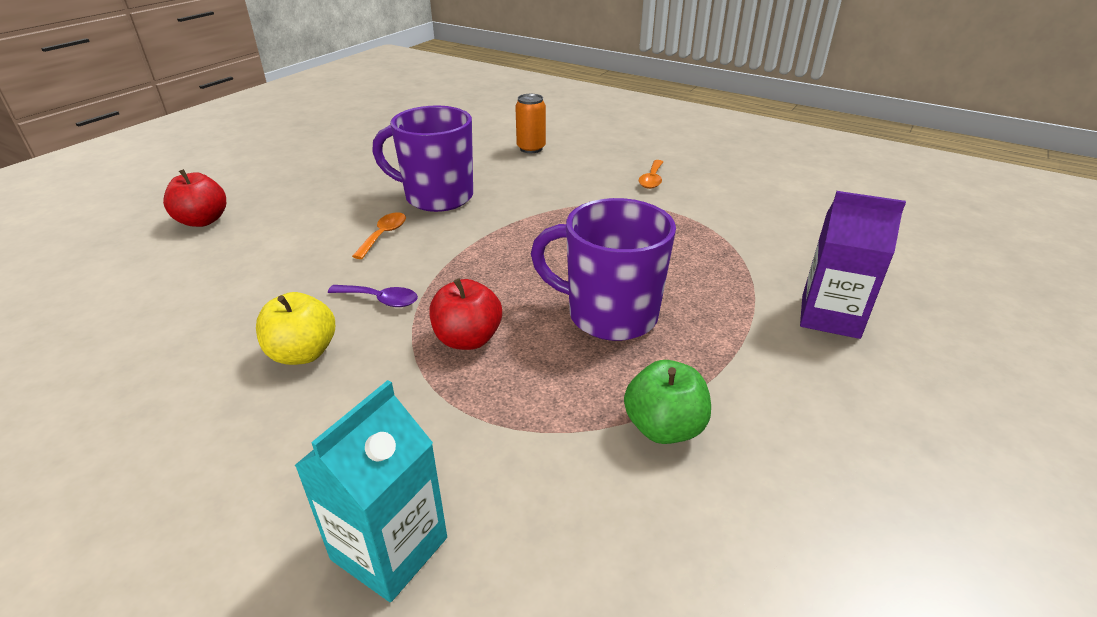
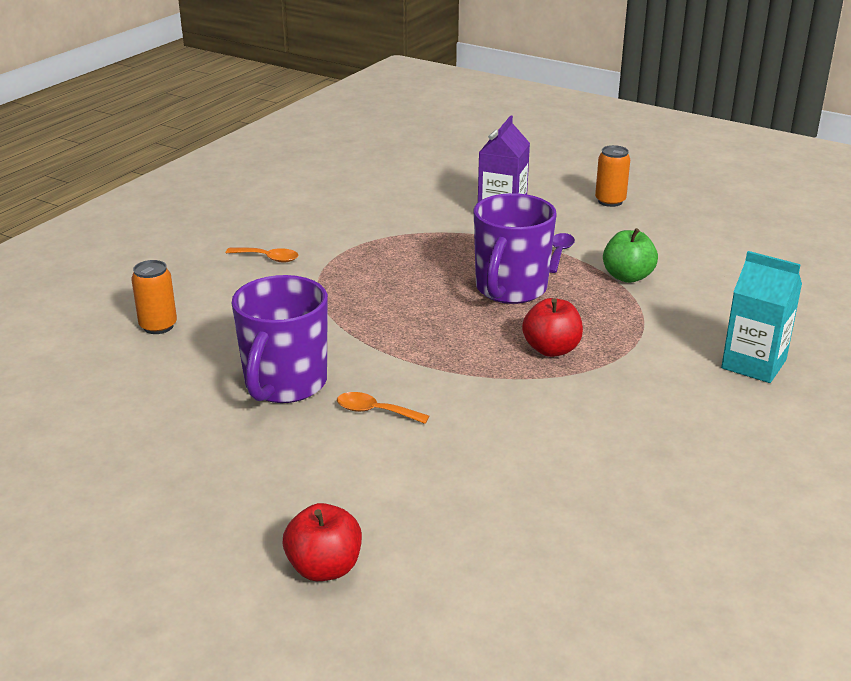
camera: 90 degrees left, 5 degrees down
yellow apple [256,292,335,365] -> none
purple spoon [328,285,418,307] -> purple spoon moved to [549,233,575,273]
none -> orange can [595,145,630,207]

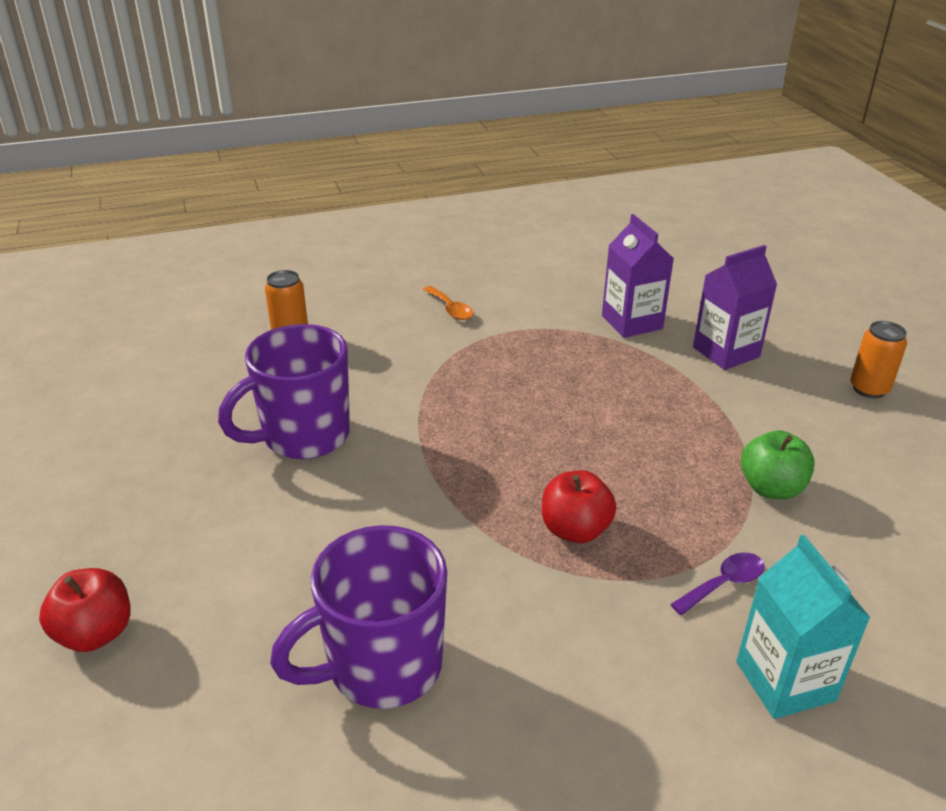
camera: 40 degrees right, 5 degrees up
orange spoon [337,392,429,424] -> none
purple mug [474,193,557,304] -> purple mug moved to [270,525,447,709]
purple spoon [549,233,575,273] -> purple spoon moved to [670,553,764,615]
none -> purple carton [602,214,674,338]

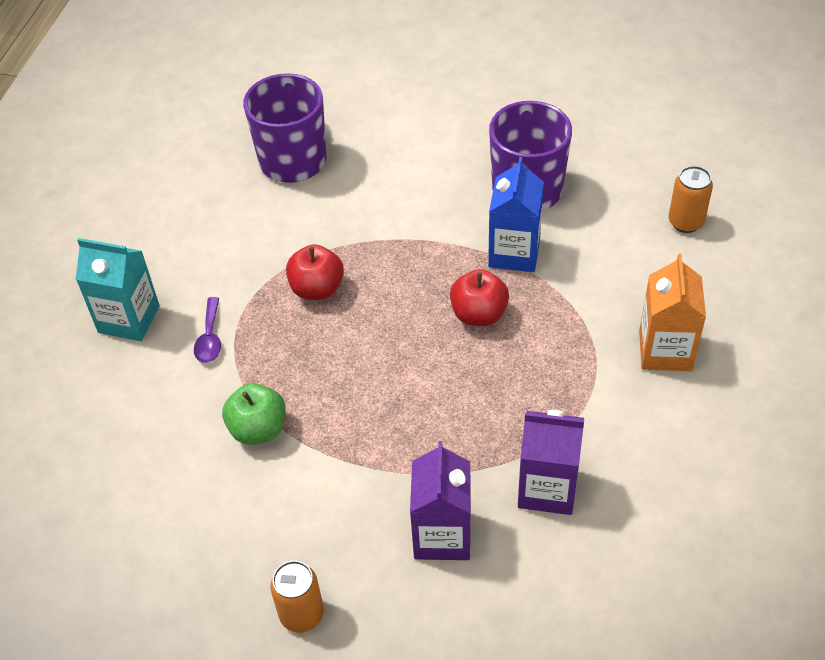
camera: 125 degrees right, 15 degrees up
red apple [39,568,131,652] -> red apple moved to [450,269,509,326]
orange spoon [423,286,474,320] -> orange carton [639,254,706,371]
none -> blue carton [488,157,544,272]

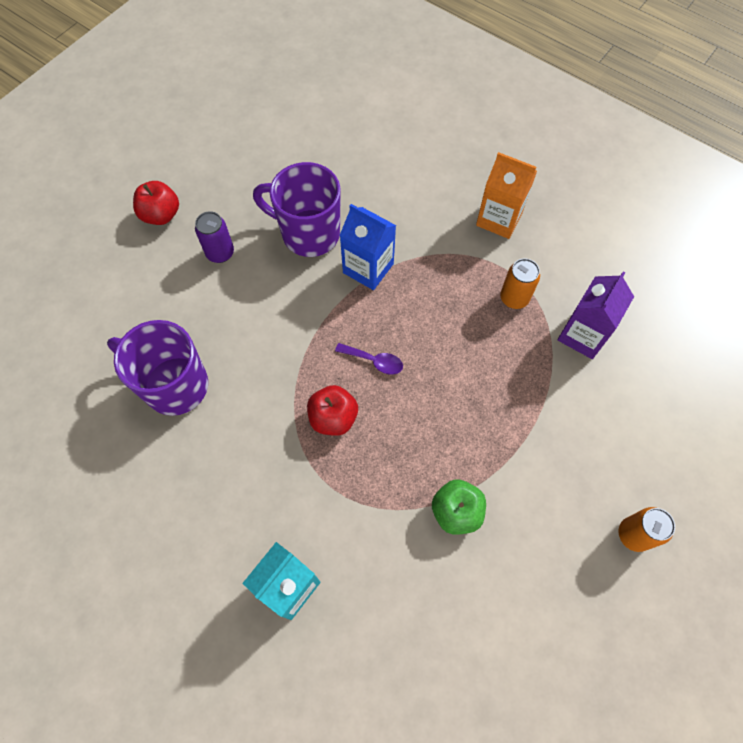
camera: 70 degrees left, 15 degrees up
purple spoon [194,297,221,363] -> purple spoon moved to [335,343,403,375]
purple carton [410,441,471,560] -> none
red apple [450,269,509,326] -> red apple moved to [133,181,179,225]
orange can [668,166,713,233] -> orange can moved to [500,258,540,309]
none -> purple can [195,211,234,263]

